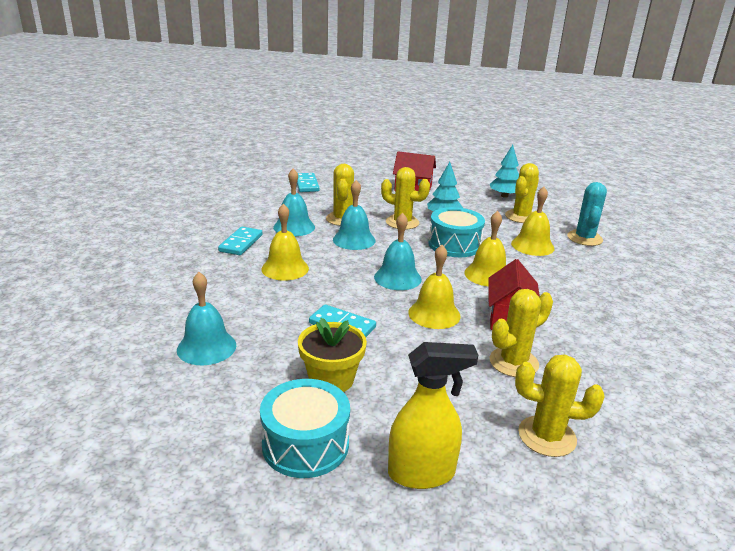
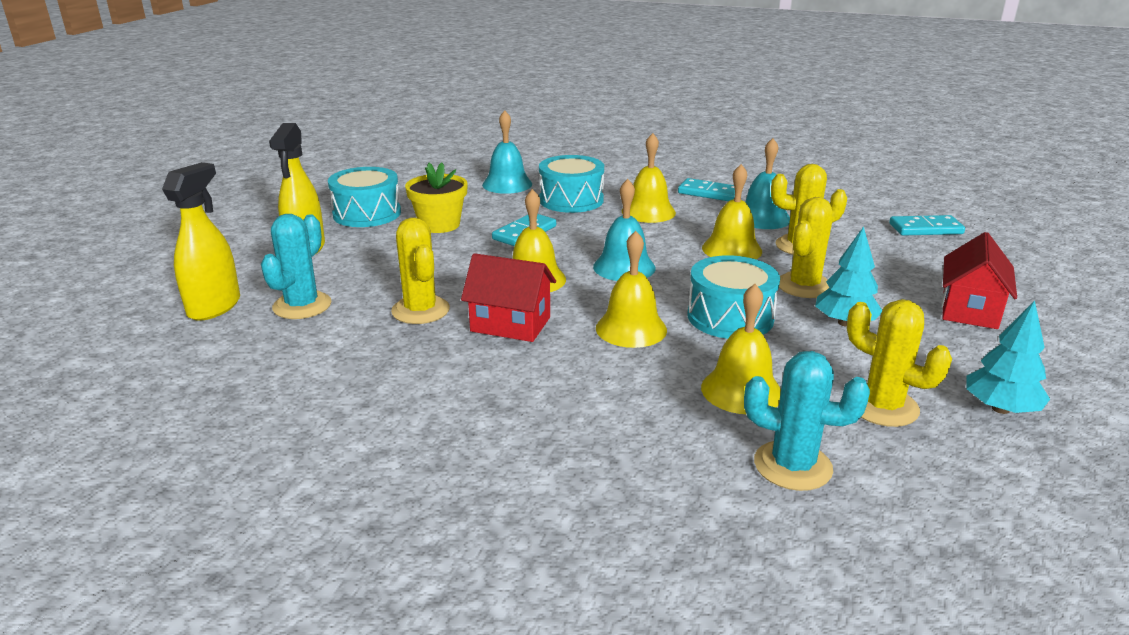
camera: 100 degrees right, 0 degrees up
turquoise bell [333,180,375,250] -> yellow bell [702,164,762,259]
yellow cactus [515,355,605,457] -> turquoise cactus [261,214,331,319]
none -> yellow spray bottle [162,162,240,321]
none -> turquoise drum [539,155,604,213]

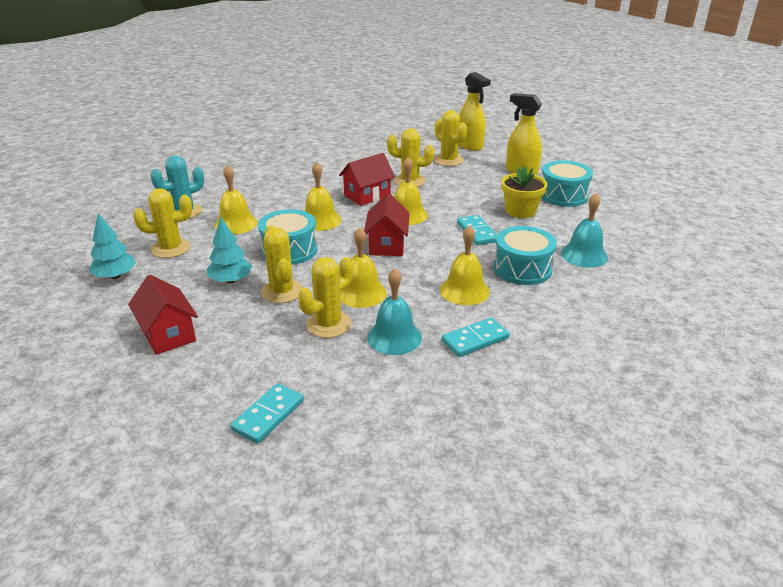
camera: 125 degrees right, 5 degrees up
turquoise cactus [261,214,331,319] -> yellow cactus [434,110,467,166]
turquoise bell [593,179,655,281] -> red house [364,193,410,256]

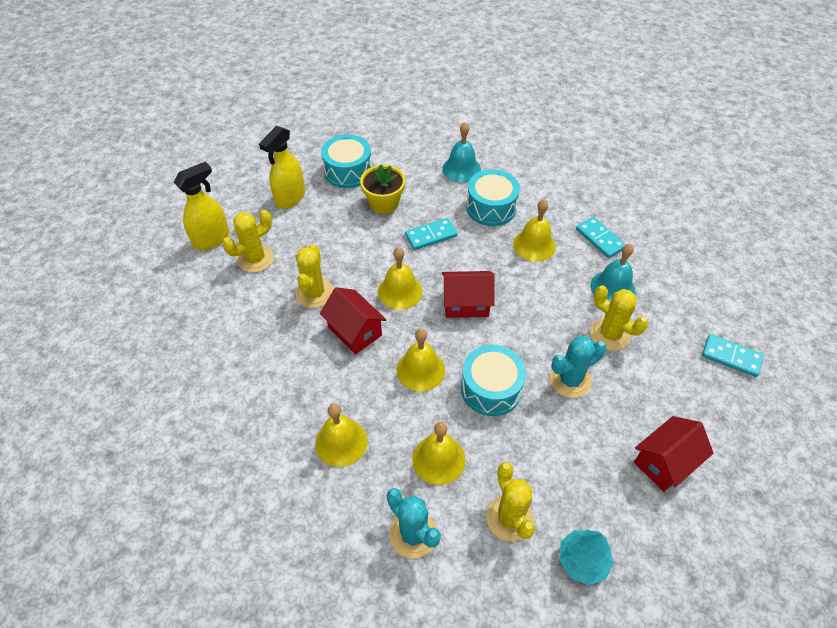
camera: 95 degrees left, 20 degrees up
turquoise tree [207,217,252,283] -> none
yellow cactus [261,225,303,303] -> turquoise cactus [550,336,606,398]
yellow bell [340,228,387,308] -> yellow bell moved to [315,404,368,467]

